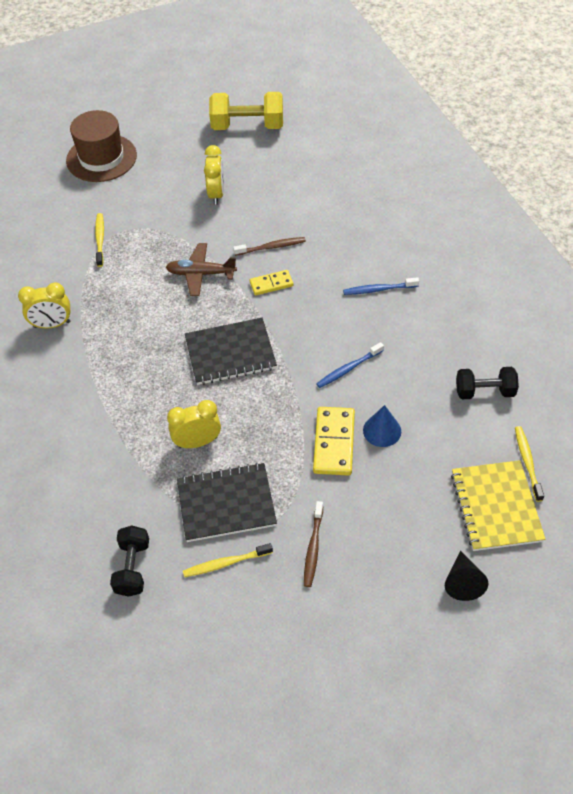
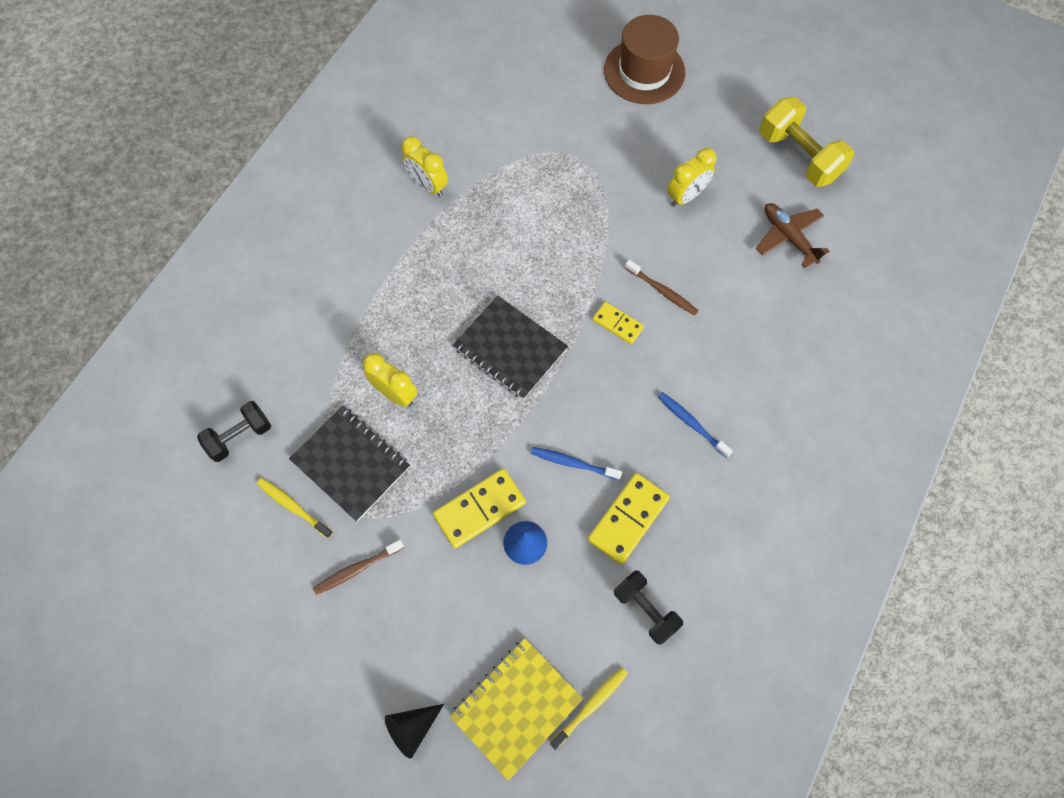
camera: 50 degrees right, 15 degrees up
yellow toothbrush [95,213,104,267] -> none
brown plane [166,243,237,296] -> brown plane moved to [756,203,830,268]
none -> yellow domino [588,473,670,565]

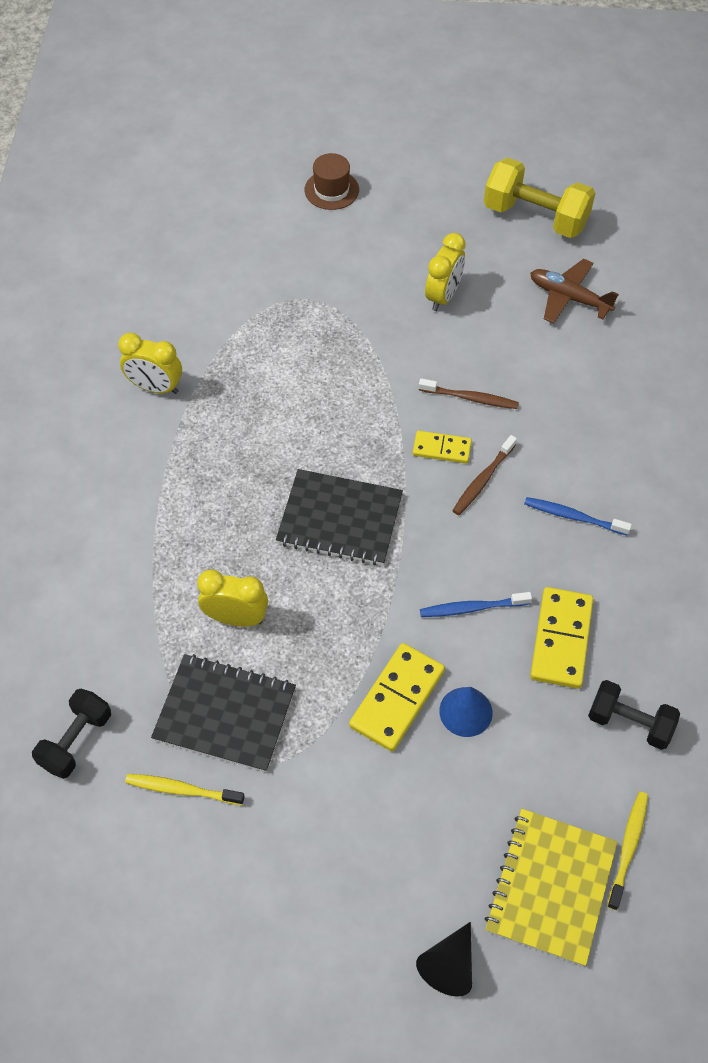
camera: 25 degrees left, 10 degrees down
brown toothbrush [313,540,405,595] -> brown toothbrush moved to [452,435,517,515]
brown hat [604,15,685,104] -> brown hat [304,153,359,210], size x0.58

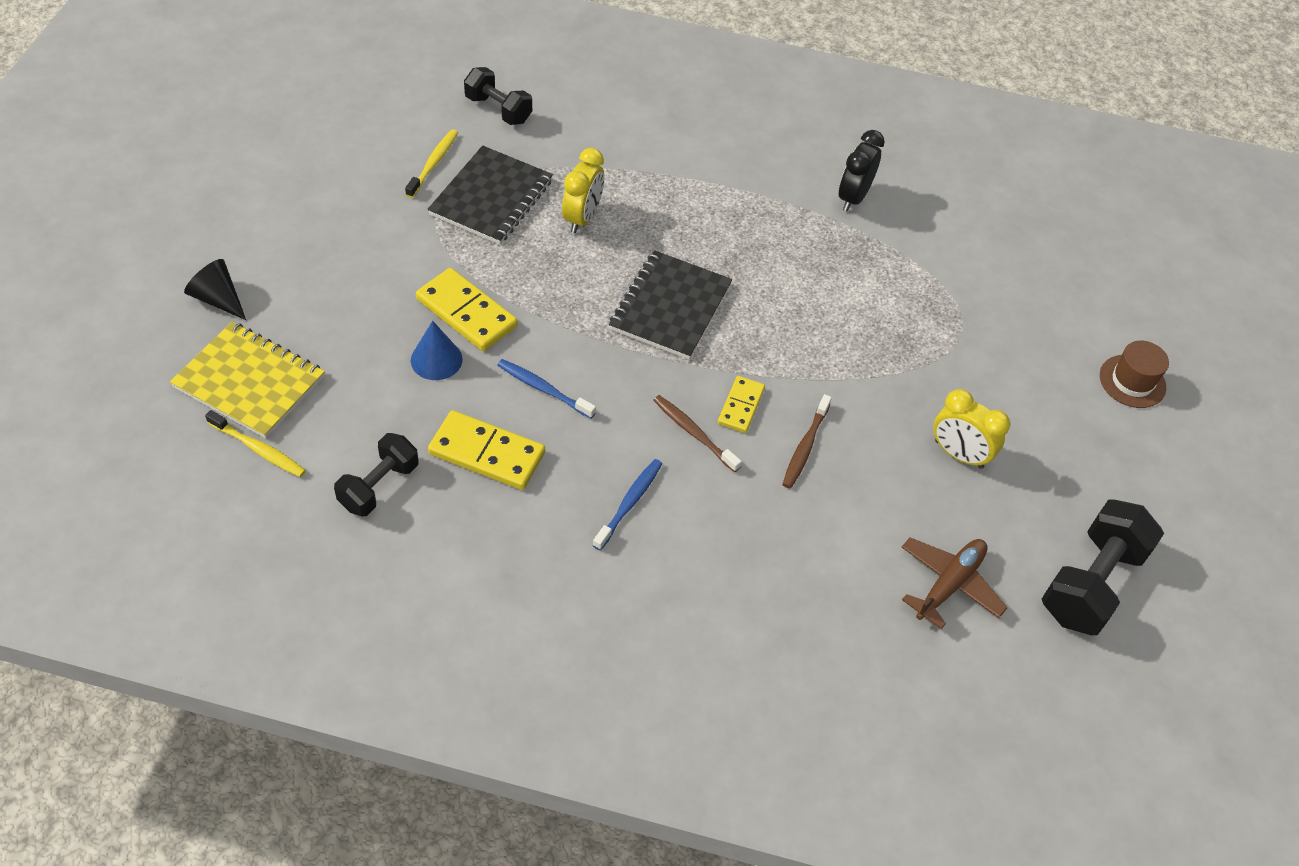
camera: 95 degrees right, 5 degrees down
yellow clock [118,333,182,394] -> black clock [839,130,885,211]
blue toothbrush [420,592,532,617] -> blue toothbrush turned 60 degrees counterclockwise [497,359,596,419]
yellow dumbbell [484,158,595,238] -> black dumbbell [1042,499,1164,636]

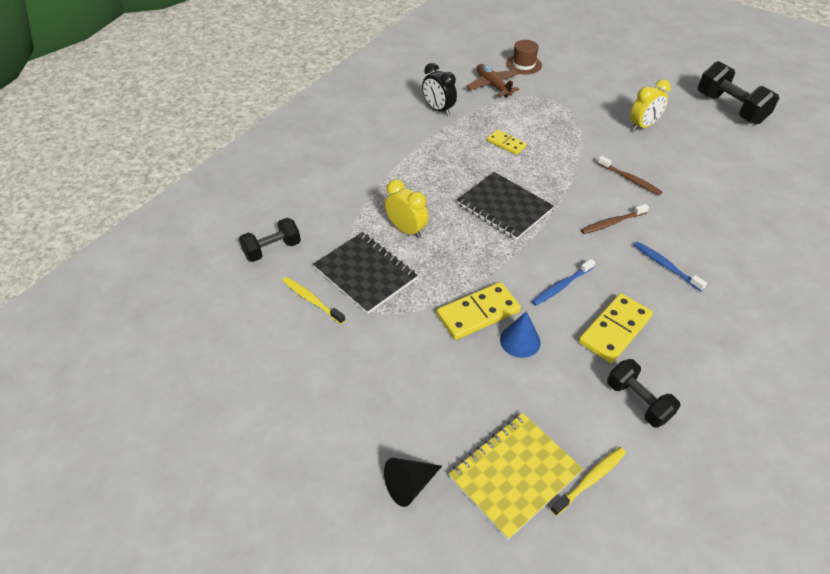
camera: 65 degrees left, 5 degrees down
yellow domino [718,376,765,433] -> yellow domino moved to [487,130,527,155]
brown plane [902,538,1007,629] -> brown plane moved to [466,64,520,98]
brown hat [1100,340,1169,408] -> brown hat moved to [506,40,542,75]

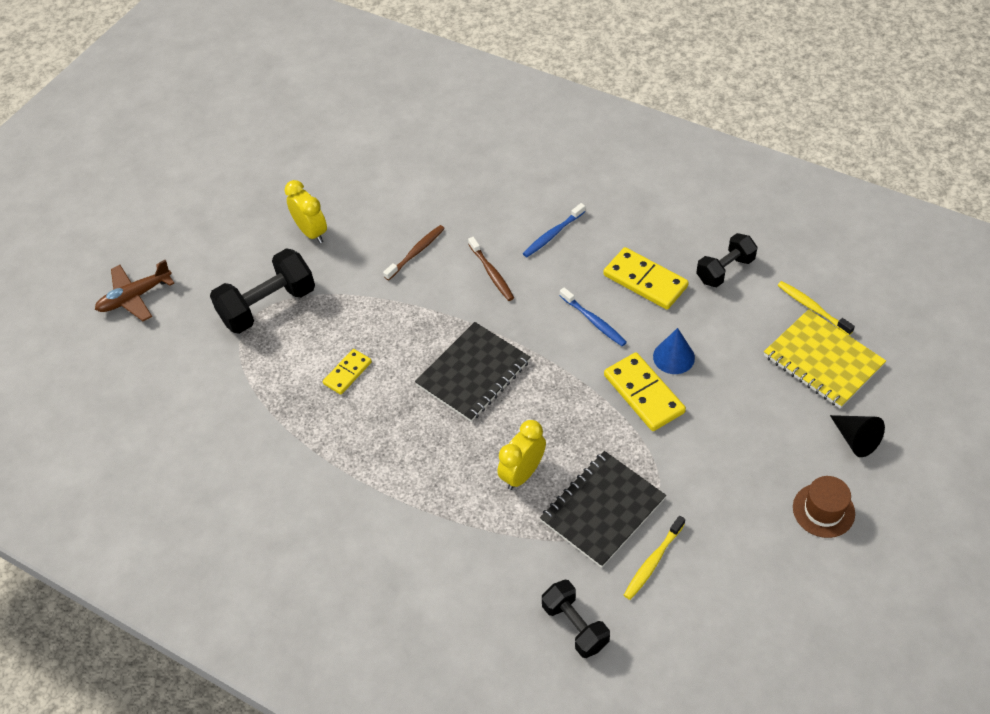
camera: 90 degrees left, 5 degrees up
black clock [422,63,457,116] -> none
brown plane [466,64,520,98] -> brown plane moved to [95,260,175,321]
brown hat [506,40,542,75] -> brown hat moved to [793,476,855,538]
black dumbbell [698,61,779,124] -> black dumbbell moved to [210,248,315,334]

